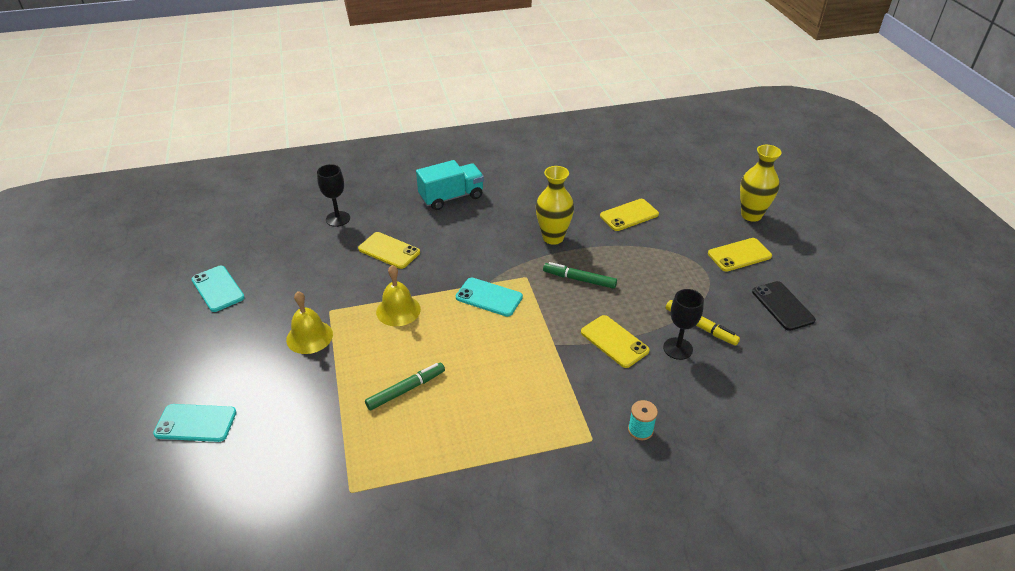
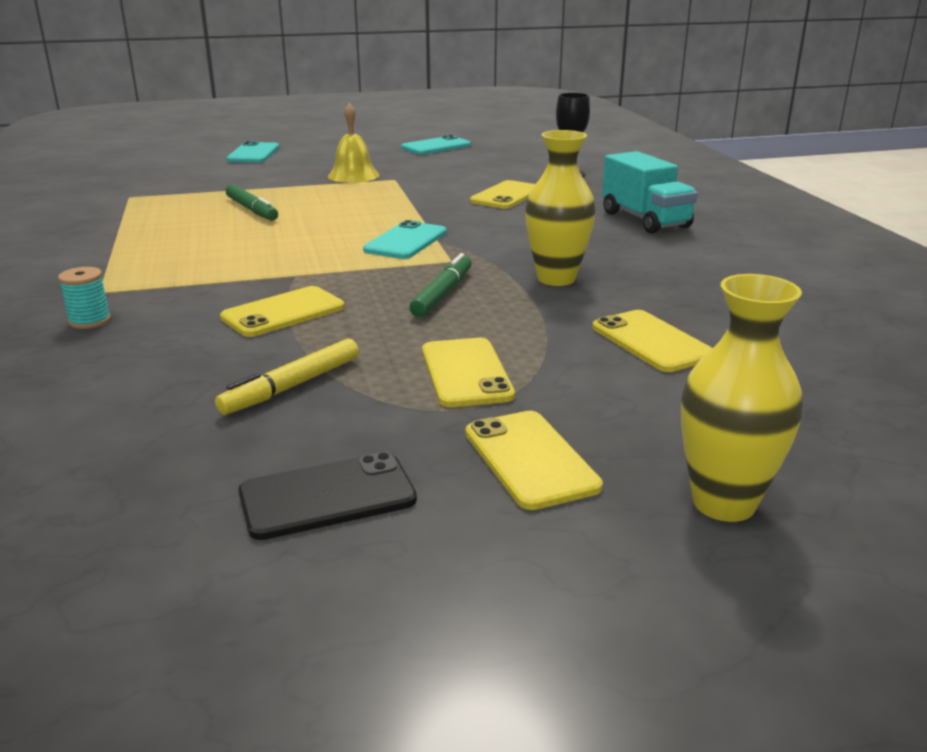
camera: 90 degrees right, 15 degrees down
yellow bell [376,265,421,326] -> none
black goblet [663,289,704,360] -> none
none -> yellow phone [422,338,515,407]

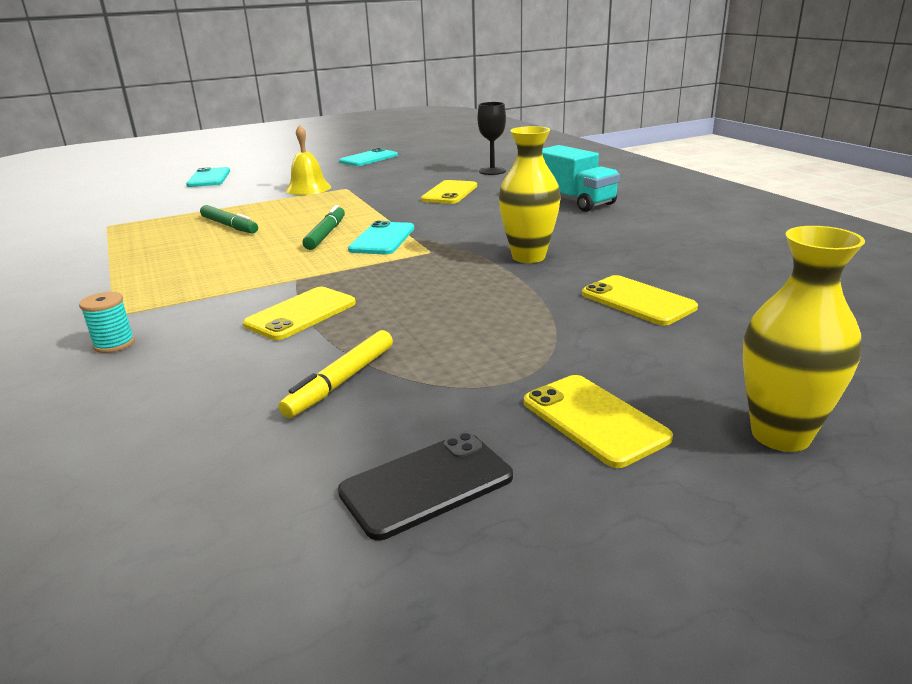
camera: 10 degrees left, 0 degrees up
green marker [409,253,471,317] -> green marker moved to [303,205,345,250]
yellow phone [422,338,515,407] -> none

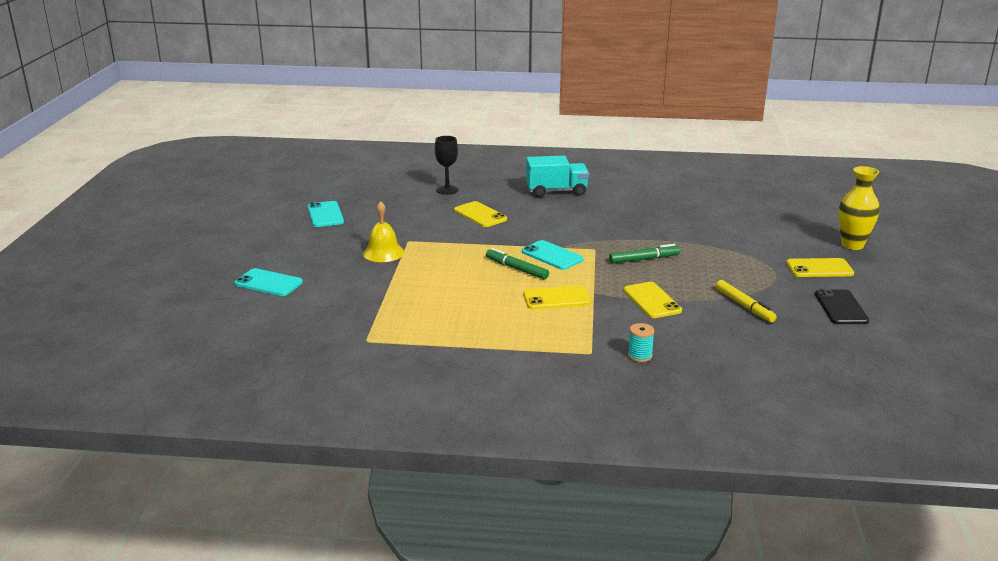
camera: 60 degrees left, 0 degrees up
green marker [200,205,258,233] -> green marker moved to [609,244,680,264]
yellow vase [499,126,561,263] -> none
yellow phone [582,275,698,325] -> yellow phone moved to [523,286,591,309]

